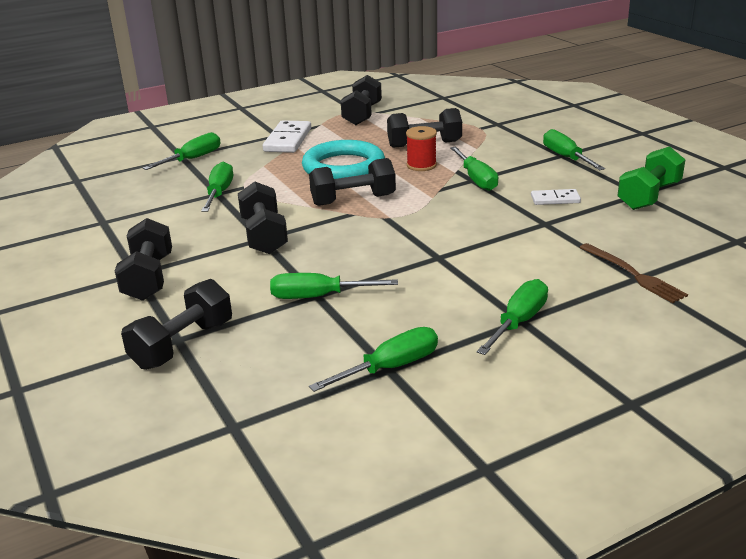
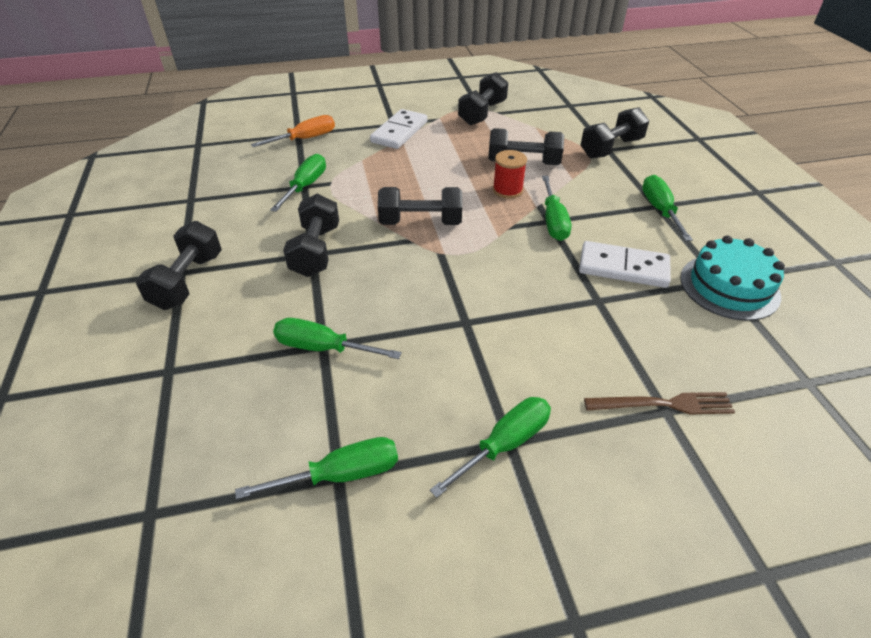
camera: 15 degrees right, 15 degrees up
black dumbbell [121,279,232,370] -> black dumbbell moved to [581,107,649,159]
green screwdriver [143,132,221,170] -> orange screwdriver [251,115,335,147]
turquoise ring [302,140,385,179] -> none
white domino [531,189,581,205] -> white domino [579,241,671,288], size x1.74
brown fork [579,243,688,303] -> brown fork turned 75 degrees counterclockwise [584,392,735,414]
green dumbbell [617,146,685,210] -> turquoise cake [680,235,785,321]

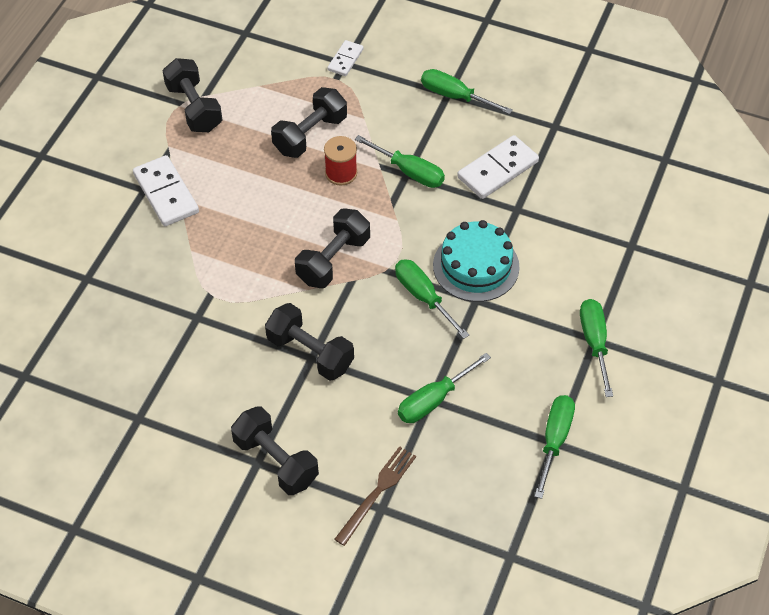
camera: 55 degrees left, 10 degrees up
orange screwdriver [251,115,335,147] -> none
green screwdriver [270,154,326,212] -> green screwdriver moved to [395,259,469,339]
black dumbbell [581,107,649,159] -> white domino [327,40,364,76]
brown fork [584,392,735,414] -> brown fork moved to [334,446,416,546]
turquoise cake [680,235,785,321] -> turquoise cake moved to [433,220,520,302]

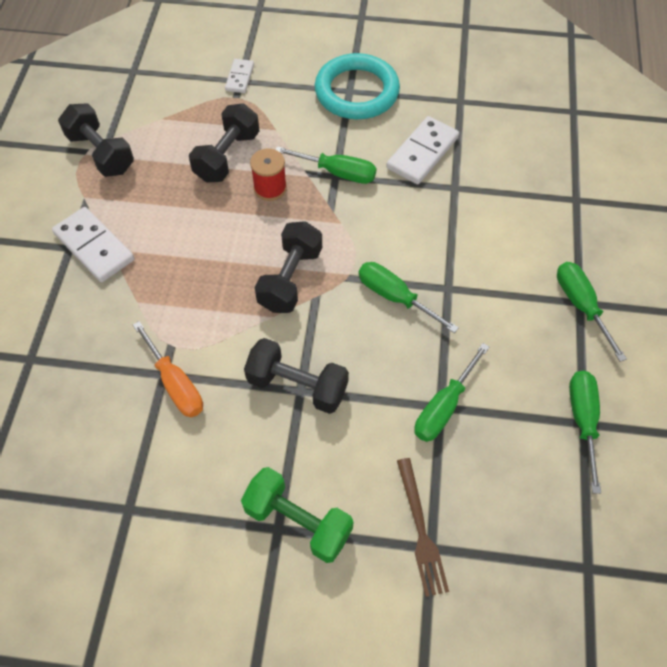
camera: 15 degrees left, 5 degrees up
black dumbbell [231,406,319,495] -> green dumbbell [241,467,353,563]
brown fork [334,446,416,546] -> brown fork turned 150 degrees clockwise [397,458,449,597]
green screwdriver [421,69,513,114] -> turquoise ring [315,53,400,119]
turquoise cake [433,220,520,302] -> none
none -> orange screwdriver [133,321,203,417]

